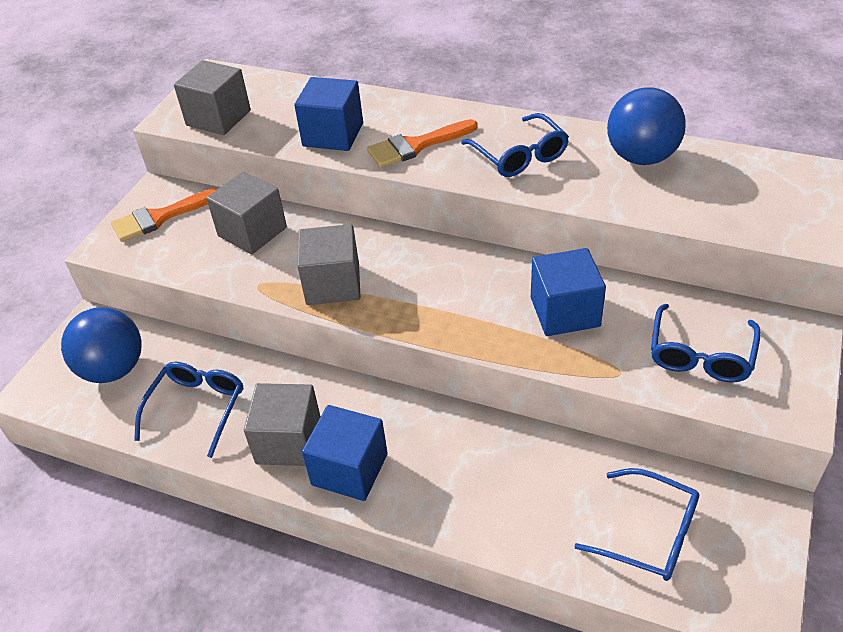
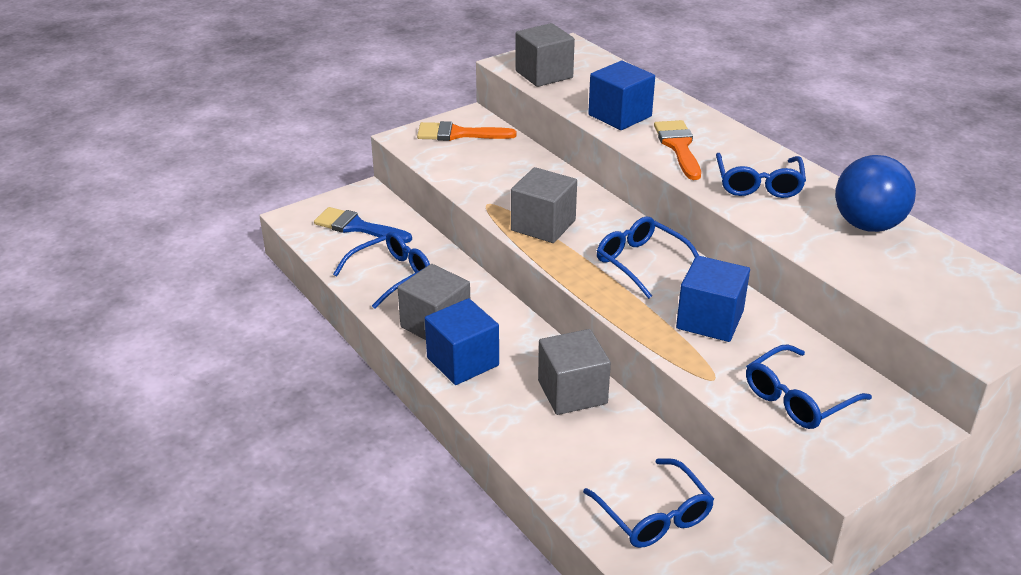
camera: 30 degrees right, 10 degrees down
blue ball [61,307,142,383] -> blue brush [314,207,412,243]
grey cube [206,172,287,254] -> grey cube moved to [538,329,611,415]
orange brush [367,119,478,168] -> orange brush turned 75 degrees clockwise [654,120,701,180]
none -> blue glasses [597,217,699,299]

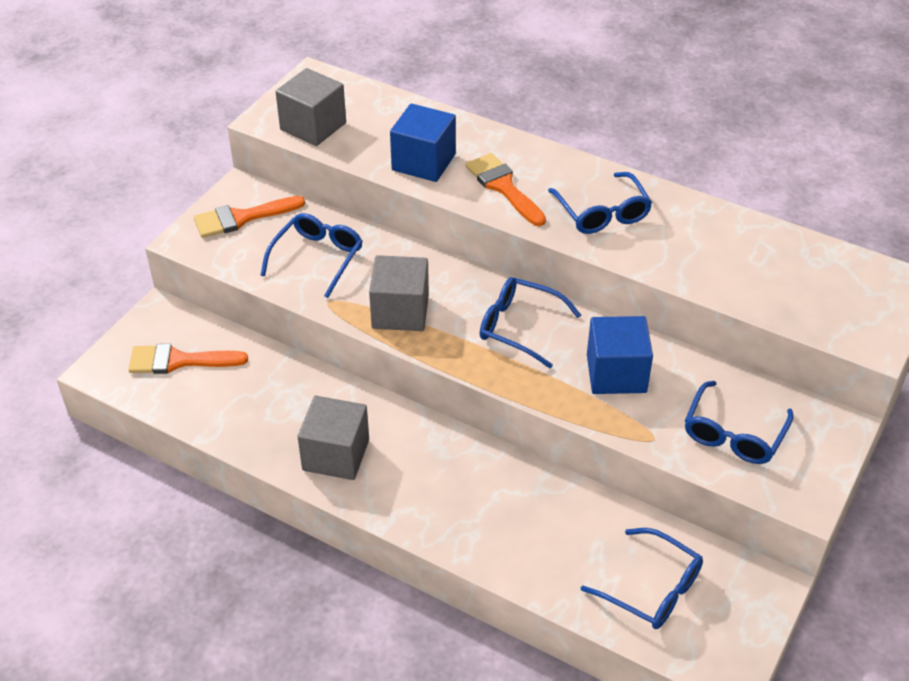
camera: 25 degrees left, 10 degrees up
blue brush [314,207,412,243] -> orange brush [128,344,248,374]
blue glasses [333,232,430,309] -> blue glasses moved to [260,213,363,298]
blue cube [425,298,499,385] -> none
grey cube [538,329,611,415] -> none
blue ball [835,155,916,232] -> none

